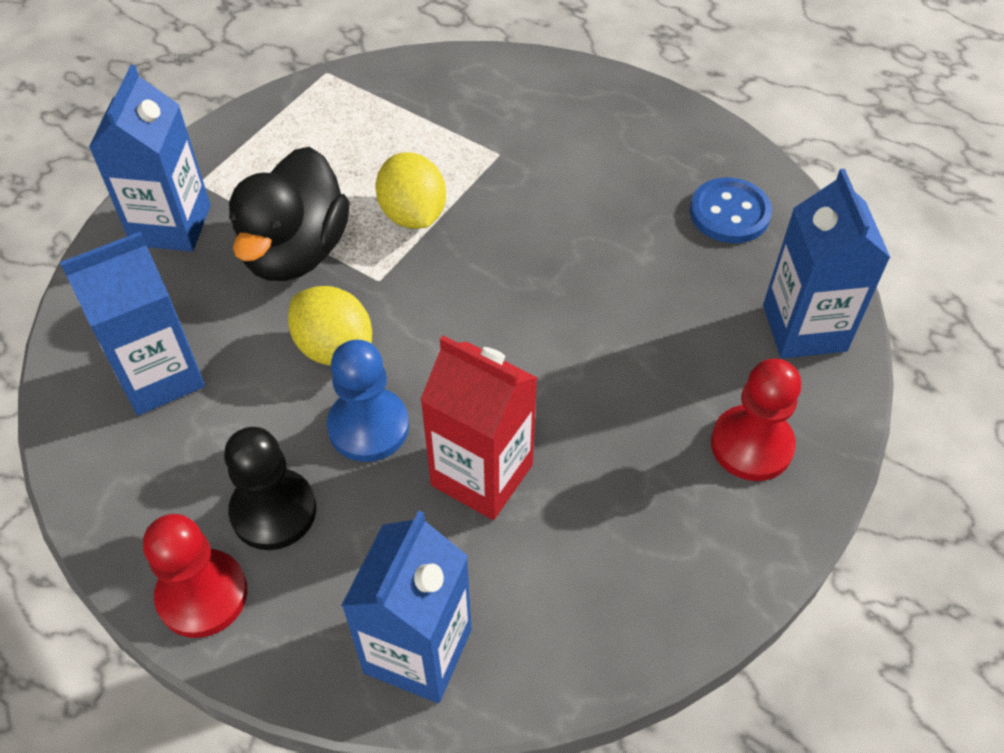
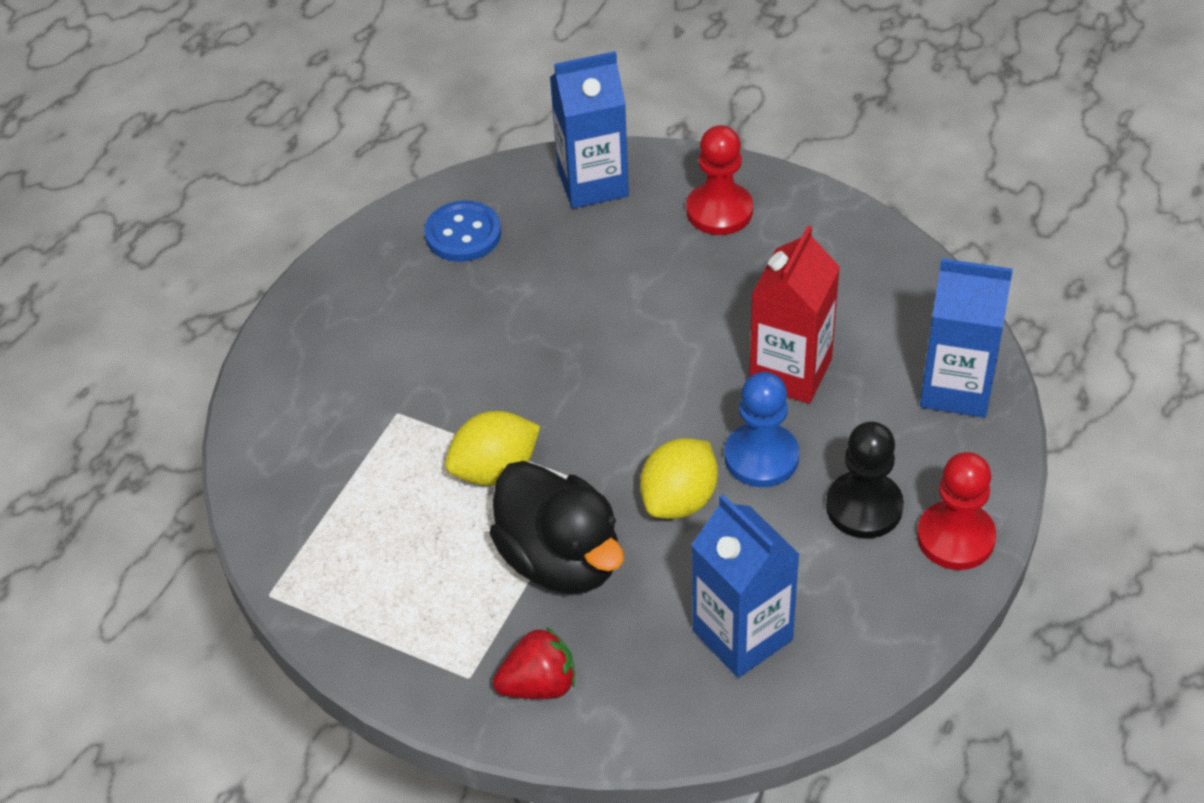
camera: 95 degrees left, 5 degrees down
blue carton [89,65,211,252] -> red strawberry [493,627,575,699]
black duck [229,147,349,281] -> black duck turned 45 degrees clockwise [489,461,624,594]

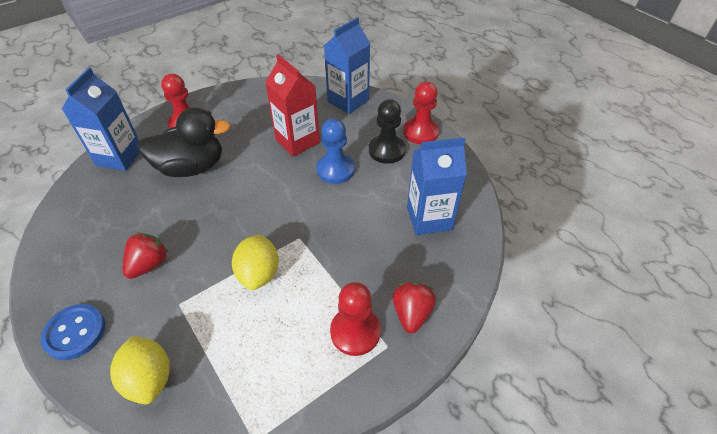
camera: 65 degrees left, 0 degrees up
blue button [424,200,501,262] -> blue button moved to [41,304,105,360]
black duck [489,461,624,594] -> black duck moved to [137,107,231,177]
yellow lemon [640,438,718,519] -> yellow lemon moved to [110,336,170,404]
none -> red strawberry [123,233,168,279]
none -> red pawn [330,282,381,356]

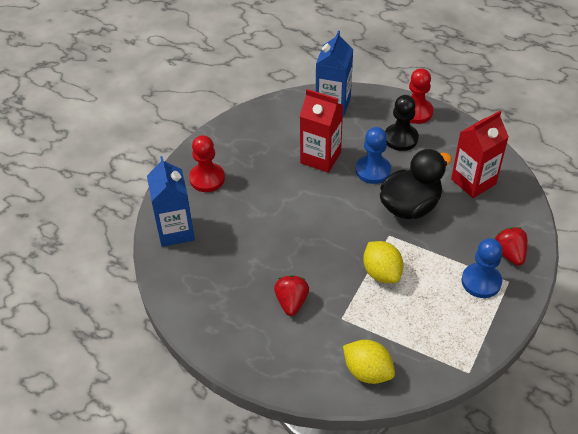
camera: 25 degrees left, 0 degrees up
blue button [41,304,105,360] -> none
black duck [137,107,231,177] -> black duck moved to [380,149,452,219]
red pawn [330,282,381,356] -> blue pawn [462,238,502,298]
blue carton [407,137,467,235] -> red carton [451,111,509,198]

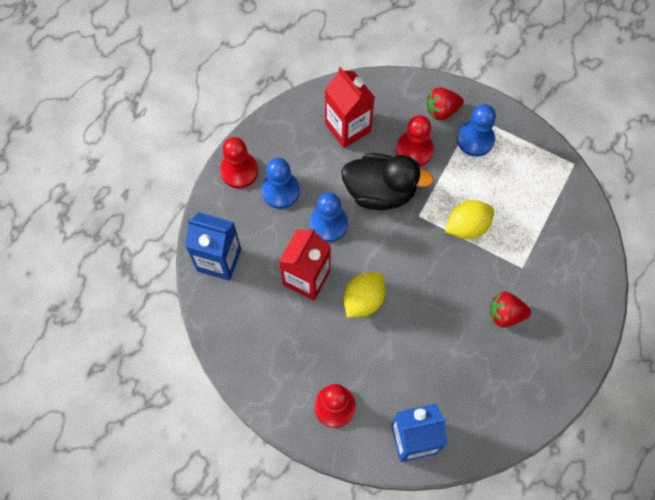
camera: 90 degrees left, 20 degrees up
yellow lemon [343,340,395,384] -> yellow lemon moved to [344,272,386,318]
black duck [380,149,452,219] -> black duck turned 135 degrees clockwise [341,153,434,210]
black pawn [385,95,419,151] -> blue pawn [261,158,300,209]
none -> red pawn [396,115,434,167]

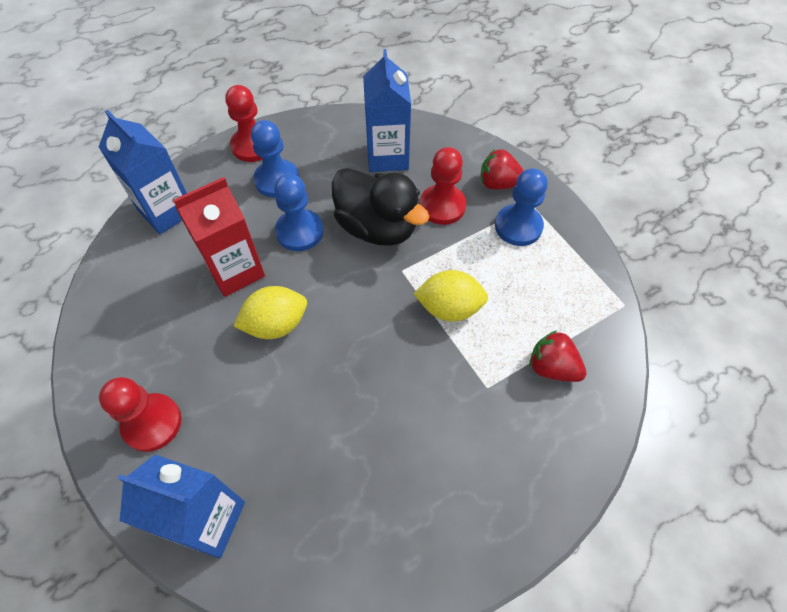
camera: 30 degrees right, 10 degrees down
red carton [325,67,375,148] -> blue carton [363,49,411,172]
red strawberry [490,292,531,327] -> red strawberry moved to [530,330,587,382]

